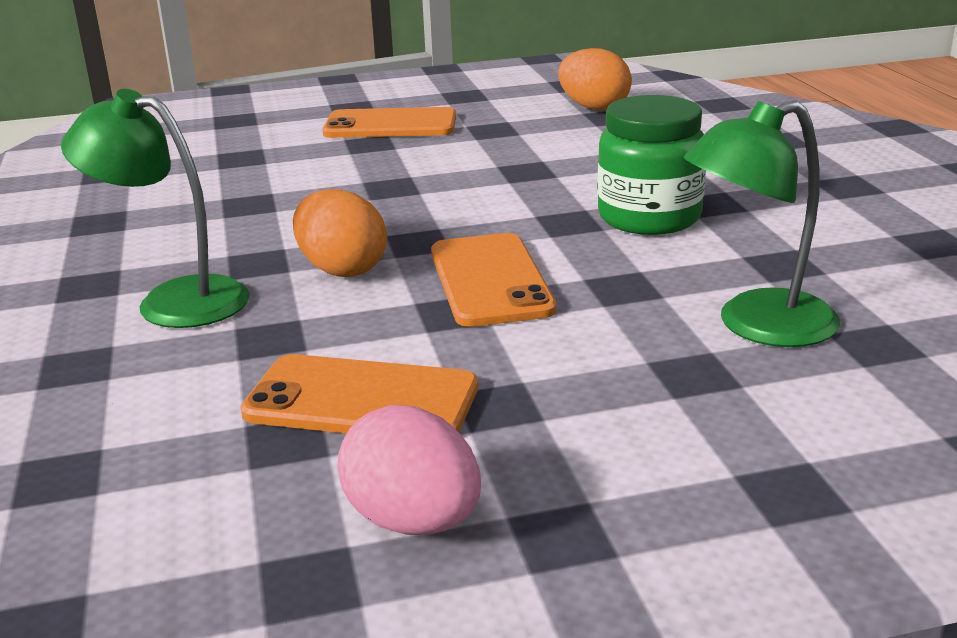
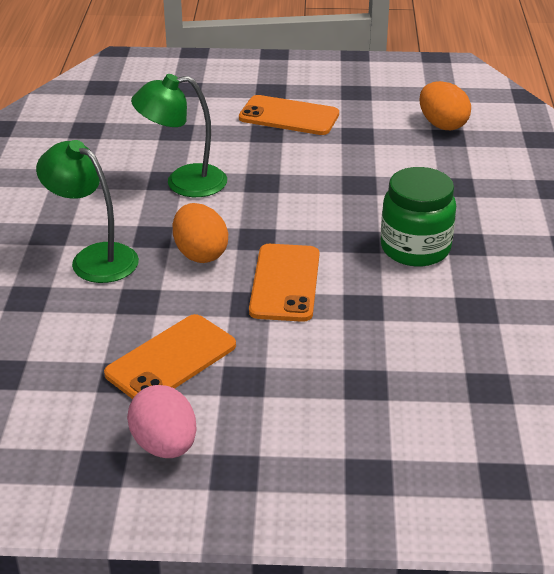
camera: 15 degrees right, 10 degrees up
orange phone [241,354,478,433] -> orange phone turned 75 degrees counterclockwise [104,314,236,399]
green lamp [684,101,840,347] -> green lamp moved to [131,74,227,197]

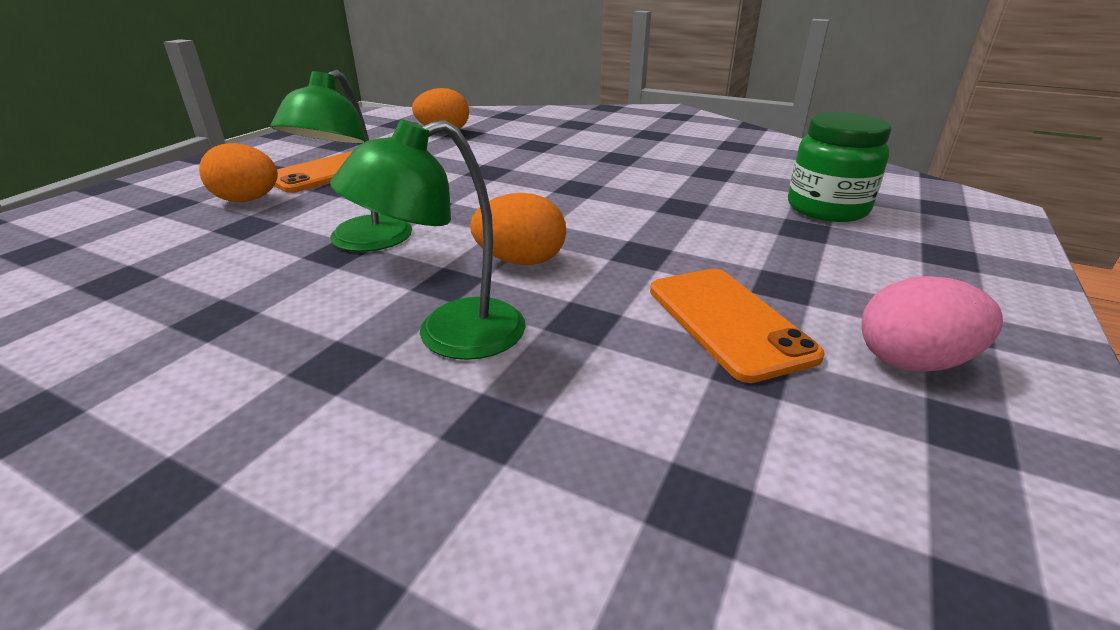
camera: 65 degrees left, 5 degrees down
orange phone [249,244,319,322] -> none
green jar [381,167,456,266] -> green jar moved to [788,112,892,222]
none -> orange egg [199,143,278,202]

